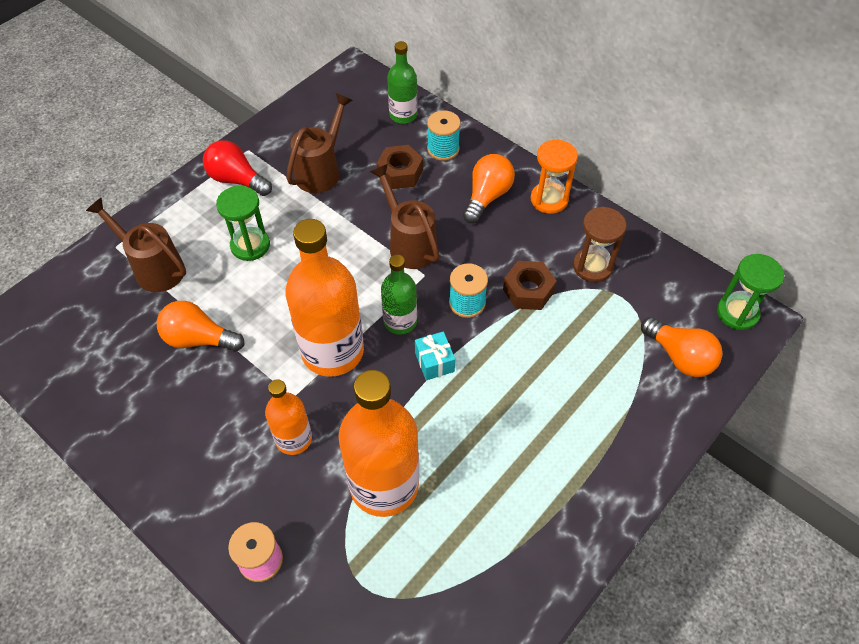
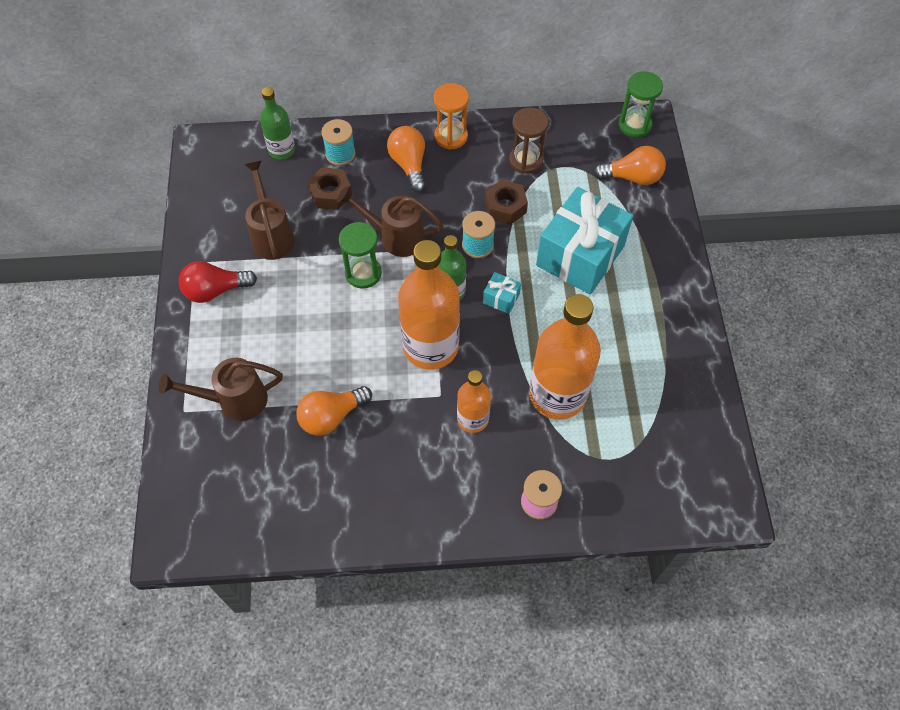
camera: 45 degrees left, 5 degrees up
green hourglass [216,186,270,261] -> green hourglass moved to [339,222,382,289]
none -> turquoise gift [536,187,633,295]

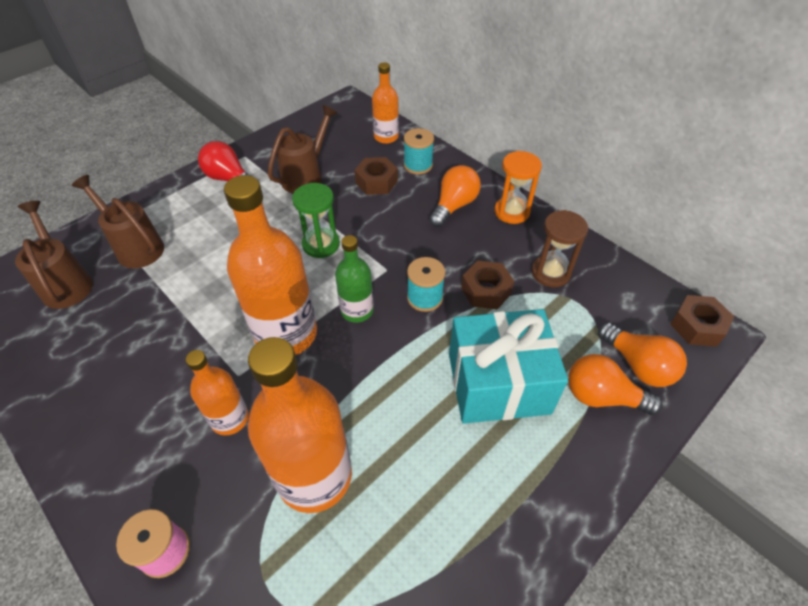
camera: 50 degrees right, 10 degrees down
green bottle [260,87,295,159] -> orange bottle [372,62,399,144]
orange light bulb [296,386,372,436] -> orange light bulb moved to [568,354,663,415]
brown watering can [337,187,443,257] -> brown watering can moved to [15,201,93,309]
turquoise gift [483,272,521,314] -> none
green hourglass [619,71,663,137] -> brown nut [670,295,734,347]

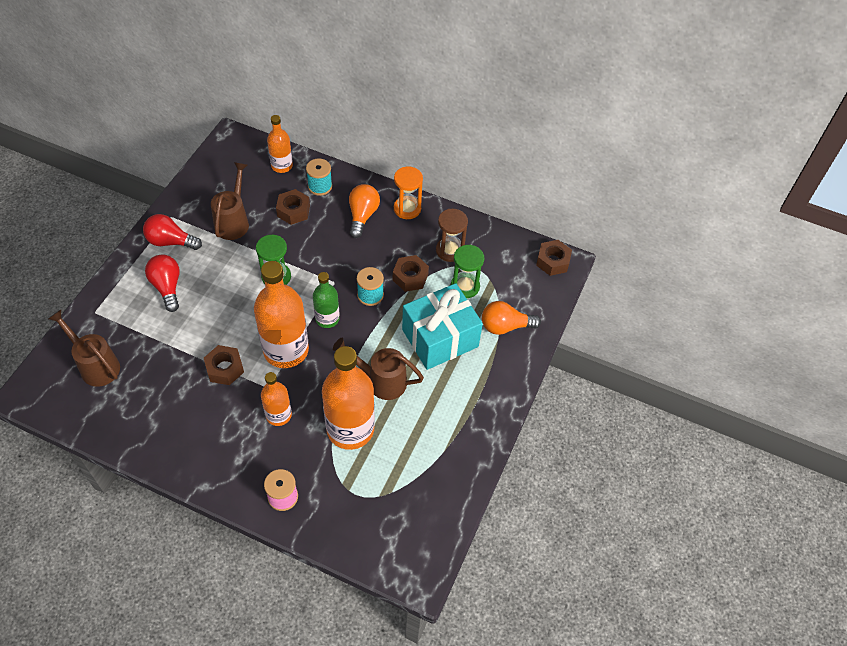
camera: 25 degrees left, 5 degrees up
brown watering can [72,175,164,268] -> brown watering can moved to [333,338,424,400]
orange light bulb [598,323,687,387] -> none
none -> red light bulb [145,254,180,312]
none -> brown nut [204,345,244,385]
none -> green hourglass [451,245,484,298]

